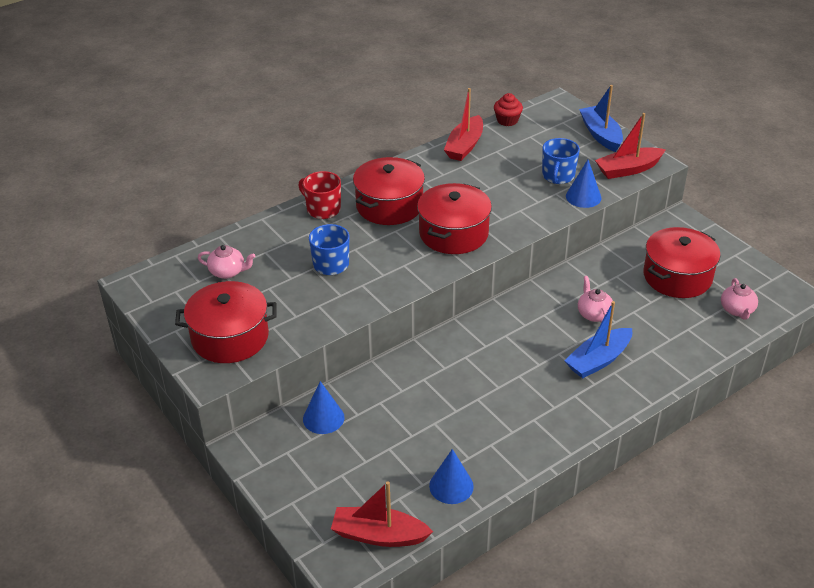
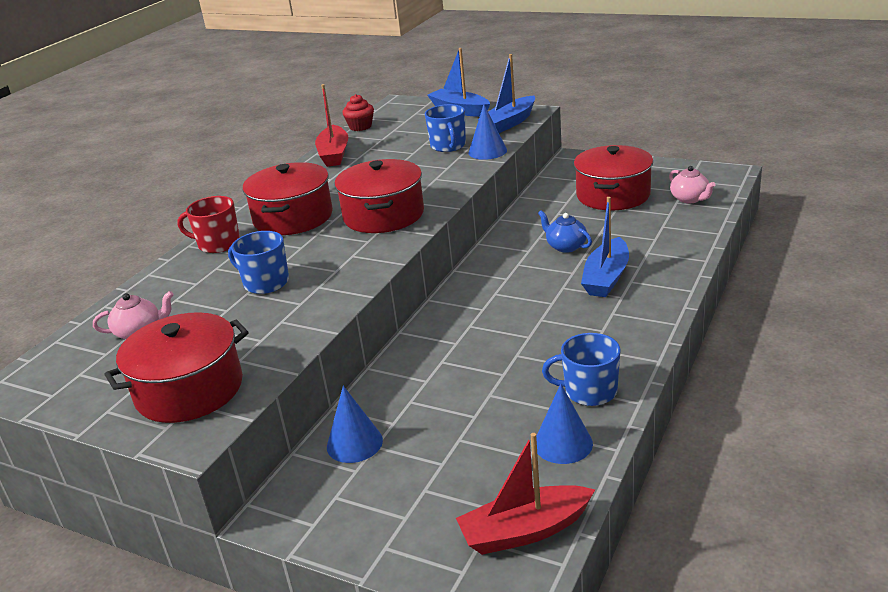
camera: 25 degrees left, 10 degrees down
pink teapot [578,276,613,322] -> blue teapot [538,210,592,253]
red boat [595,113,666,179] -> blue boat [478,54,535,133]
none -> blue mug [542,333,621,406]

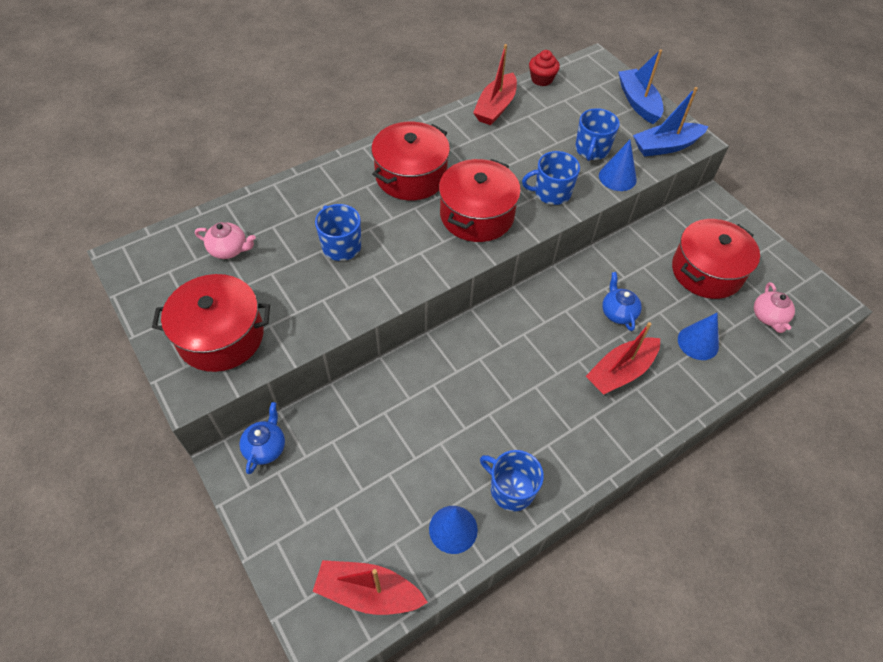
camera: 25 degrees right, 25 degrees up
red mug [177,196,240,253] -> none
blue cone [327,386,383,463] -> blue cone moved to [678,313,719,360]
blue boat [581,197,629,297] -> red boat [586,322,660,395]
none -> blue teapot [239,402,285,474]
none -> blue mug [522,151,580,205]

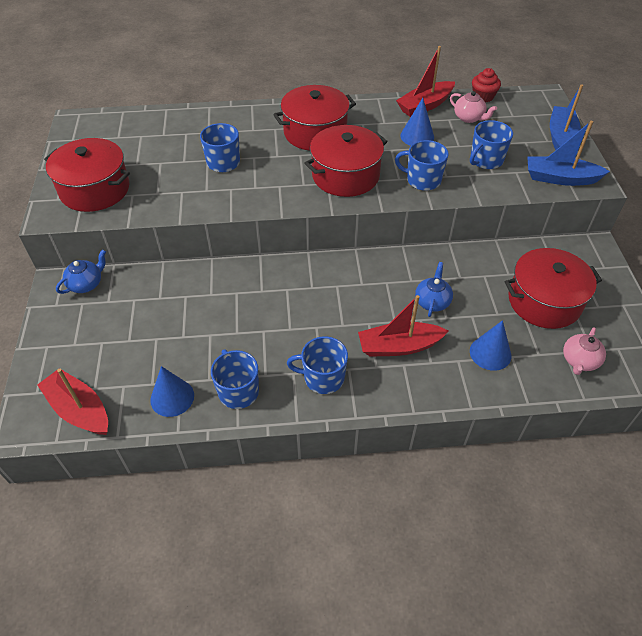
camera: 30 degrees right, 5 degrees down
pink teapot [195,222,256,259] -> pink teapot moved to [450,91,497,123]
blue cone [599,140,637,191] -> blue cone moved to [400,98,434,146]
none -> blue mug [287,336,348,394]

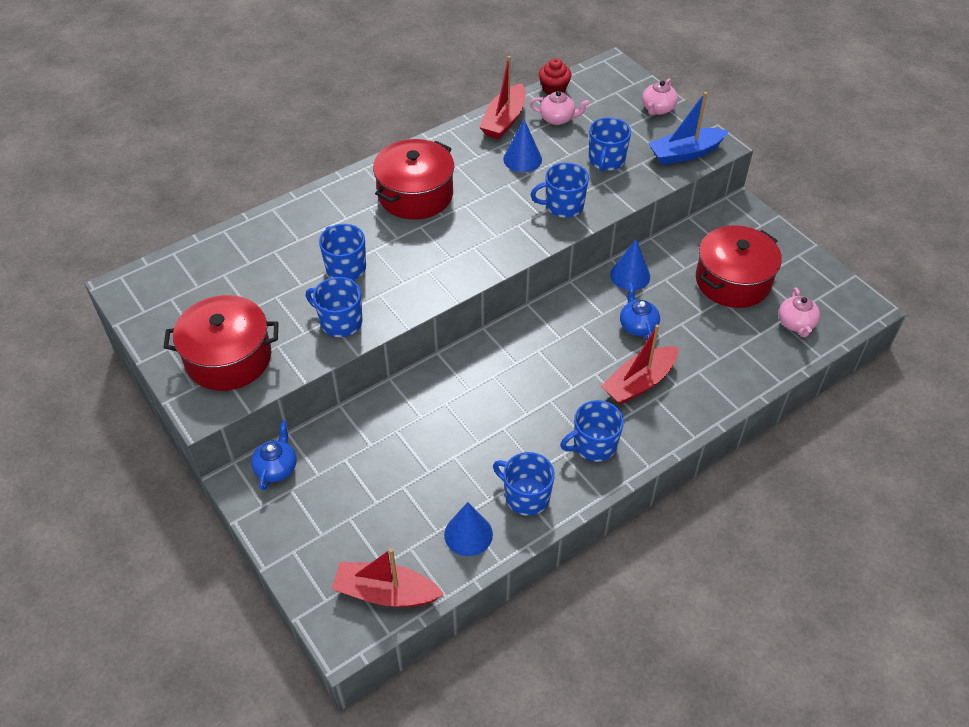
camera: 30 degrees left, 0 degrees up
red pot [305,125,388,197] -> none
blue cone [470,320,512,371] -> blue cone moved to [610,239,650,290]
blue boat [550,84,583,150] -> pink teapot [642,78,678,115]
none -> blue mug [306,277,362,337]

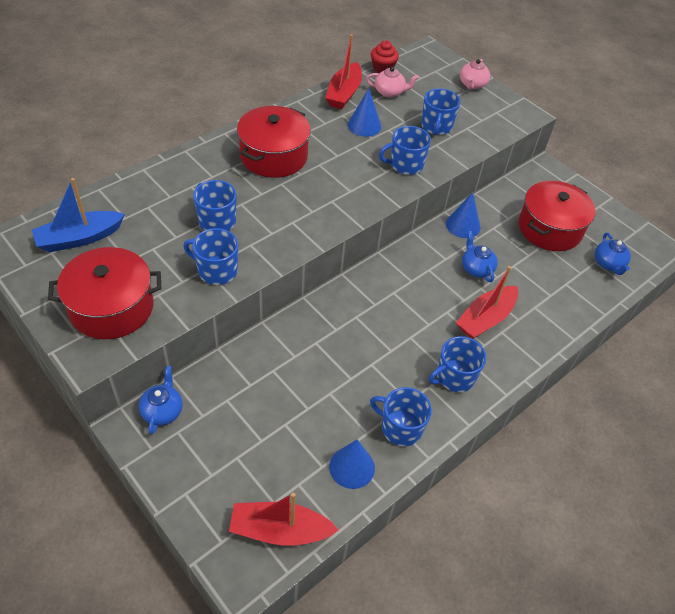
camera: 10 degrees left, 0 degrees up
blue boat [648,92,729,165] -> blue boat moved to [32,178,125,252]
pink teapot [779,288,820,337] -> blue teapot [595,233,631,275]

